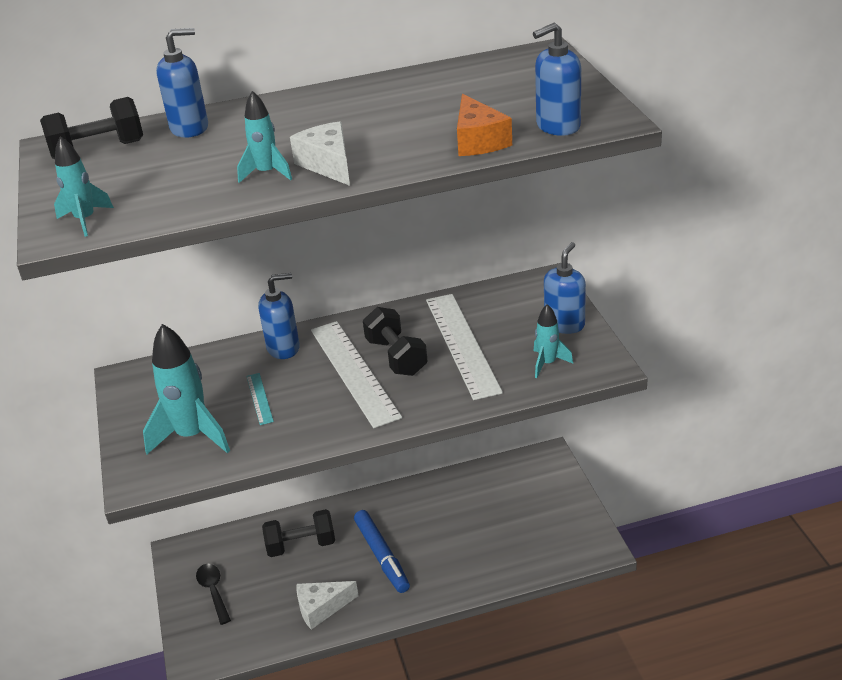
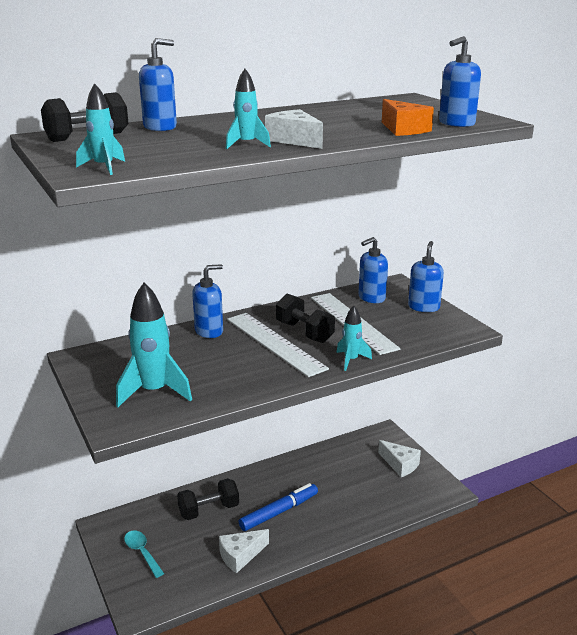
camera: 15 degrees left, 10 degrees down
black spoon [196,564,231,625] -> turquoise spoon [124,531,164,578]
turquoise ruler [246,373,274,425] -> none
blue marker [354,510,410,593] -> blue marker turned 90 degrees counterclockwise [239,483,318,531]
turquoise rocket [534,304,573,378] -> turquoise rocket moved to [336,306,372,371]
none -> blue soap dispenser [358,237,388,303]
none -> white cheese [378,440,421,477]

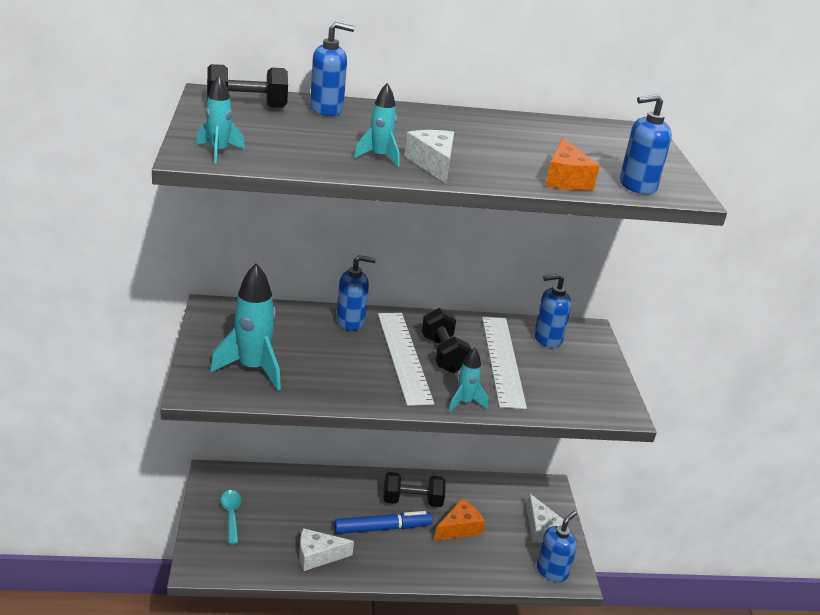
camera: 20 degrees right, 5 degrees up
black dumbbell [177,478,239,520] -> black dumbbell moved to [383,472,446,507]
blue soap dispenser [408,241,444,312] -> blue soap dispenser moved to [537,511,577,582]
none -> orange cheese [434,499,485,541]

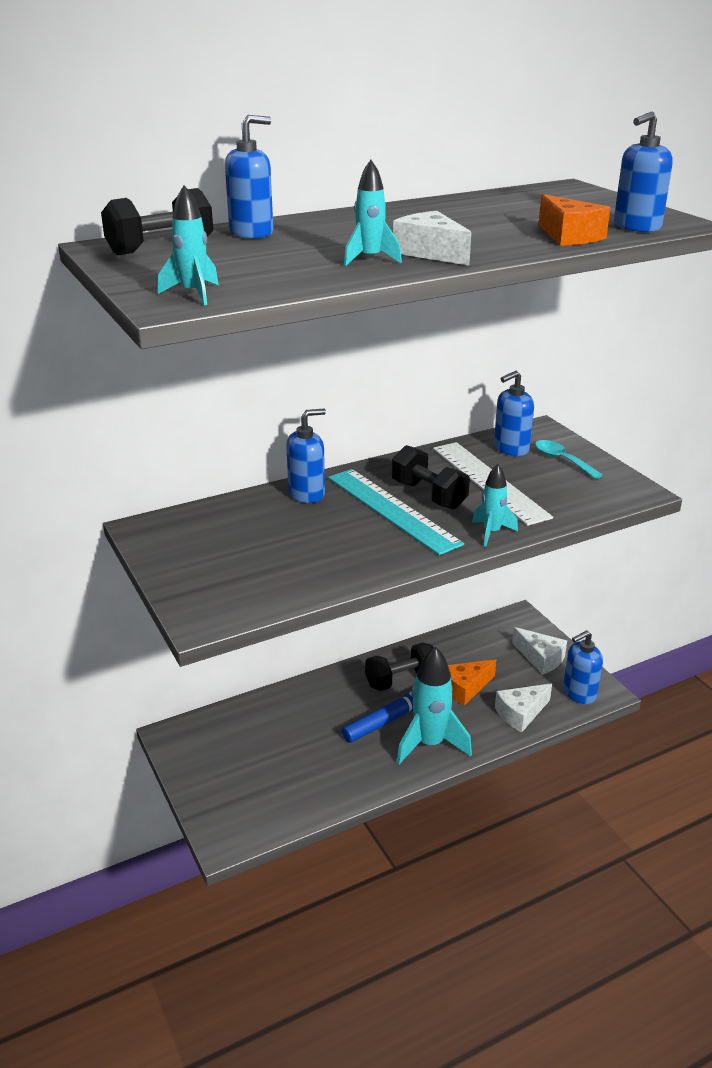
camera: 20 degrees left, 0 degrees up
turquoise rocket [210,263,281,390] -> turquoise rocket moved to [396,646,472,764]
turquoise spoon [220,490,241,544] -> turquoise spoon moved to [535,440,603,479]
white cheese [299,528,354,571] -> white cheese moved to [495,684,552,732]
white ruler [378,313,434,406] -> turquoise ruler [328,469,464,555]
orange cheese [434,499,485,541] -> orange cheese turned 150 degrees counterclockwise [448,659,496,706]
blue soap dispenser [537,511,577,582] -> blue soap dispenser turned 135 degrees counterclockwise [563,630,603,704]

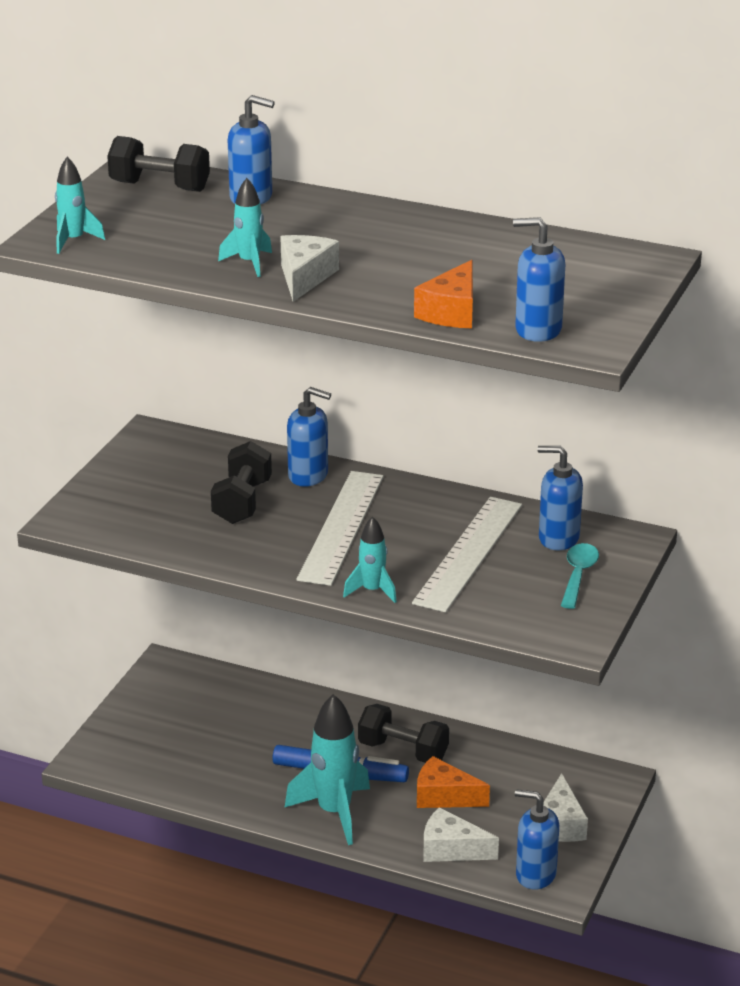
camera: 50 degrees right, 0 degrees up
turquoise ruler [328,469,464,555] -> white ruler [297,471,384,586]
black dumbbell [392,445,470,509] -> black dumbbell moved to [211,441,272,524]

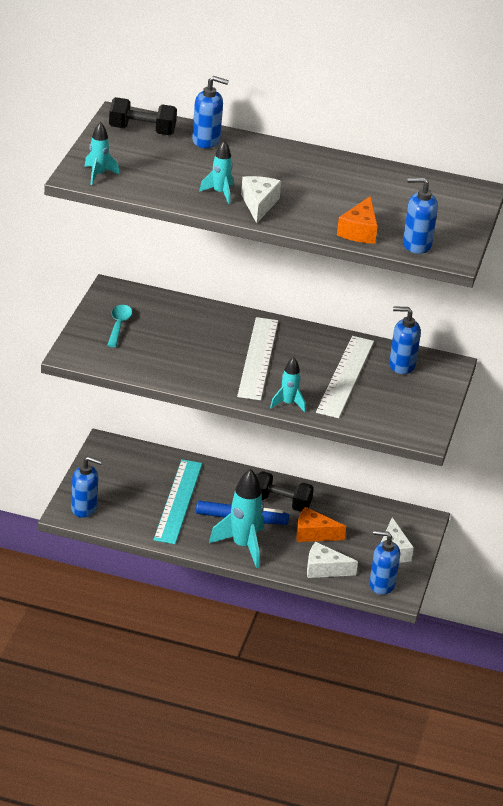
camera: 10 degrees left, 5 degrees up
black dumbbell [211,441,272,524] -> none
blue soap dispenser [287,387,331,487] -> blue soap dispenser moved to [71,456,102,518]
turquoise spoon [561,543,599,609] -> turquoise spoon moved to [107,305,132,347]
none -> turquoise ruler [154,459,202,544]

